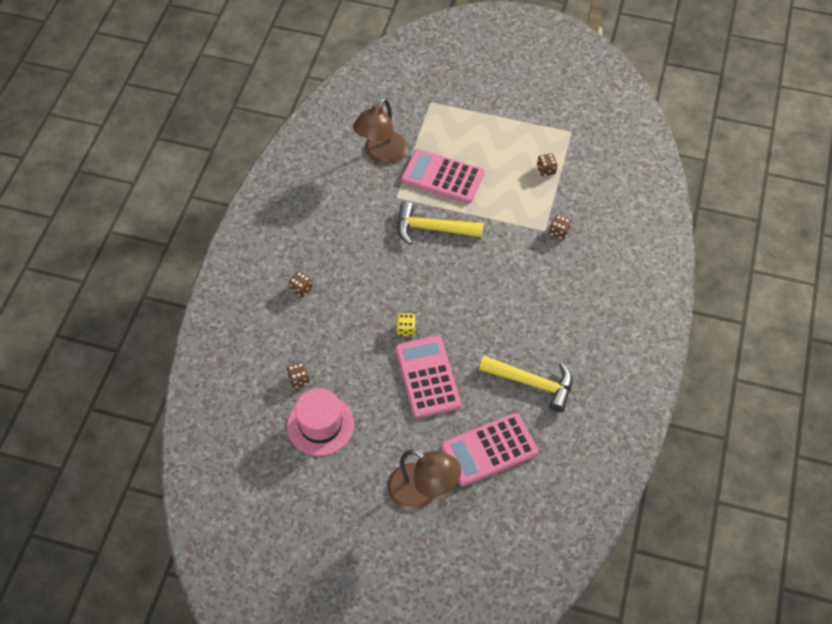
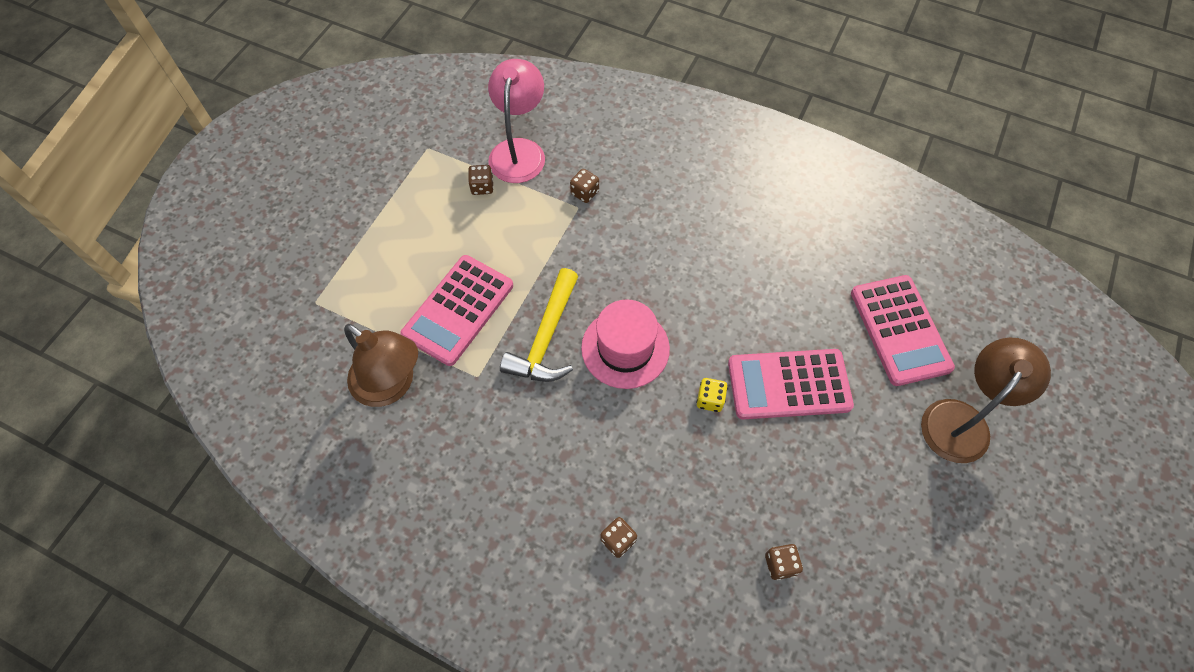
camera: 80 degrees left, 5 degrees up
pink hat [287,388,354,456] -> pink hat moved to [581,299,670,389]
yellow hammer [479,356,572,412] -> none
none -> pink lamp [488,59,545,183]

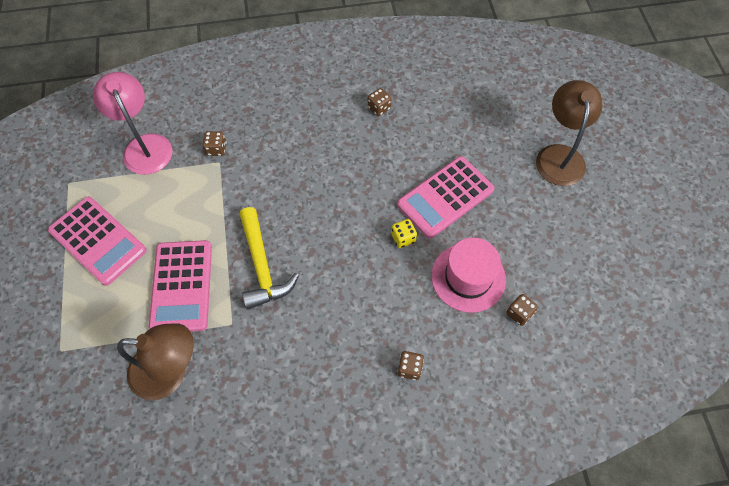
camera: 35 degrees left, 0 degrees up
brown dice [468,165,494,195] -> brown dice moved to [368,88,391,116]
pink hat [581,299,670,389] -> pink hat moved to [431,238,506,313]
pink calculator [851,275,955,386] -> pink calculator moved to [48,197,147,286]

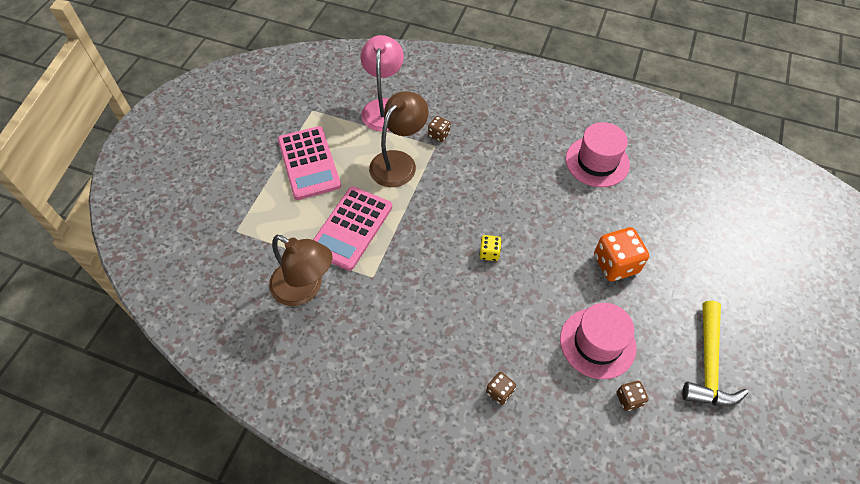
camera: 30 degrees right, 5 degrees down
yellow hammer [239,207,299,310] -> yellow hammer moved to [682,301,748,406]
brown dice [368,88,391,116] -> pink hat [566,122,630,187]
yellow dice [391,219,417,248] -> yellow dice moved to [479,235,502,261]
pink calculator [397,156,494,239] -> orange dice [594,227,649,281]
brown lamp [536,80,603,186] -> brown lamp moved to [369,91,428,187]

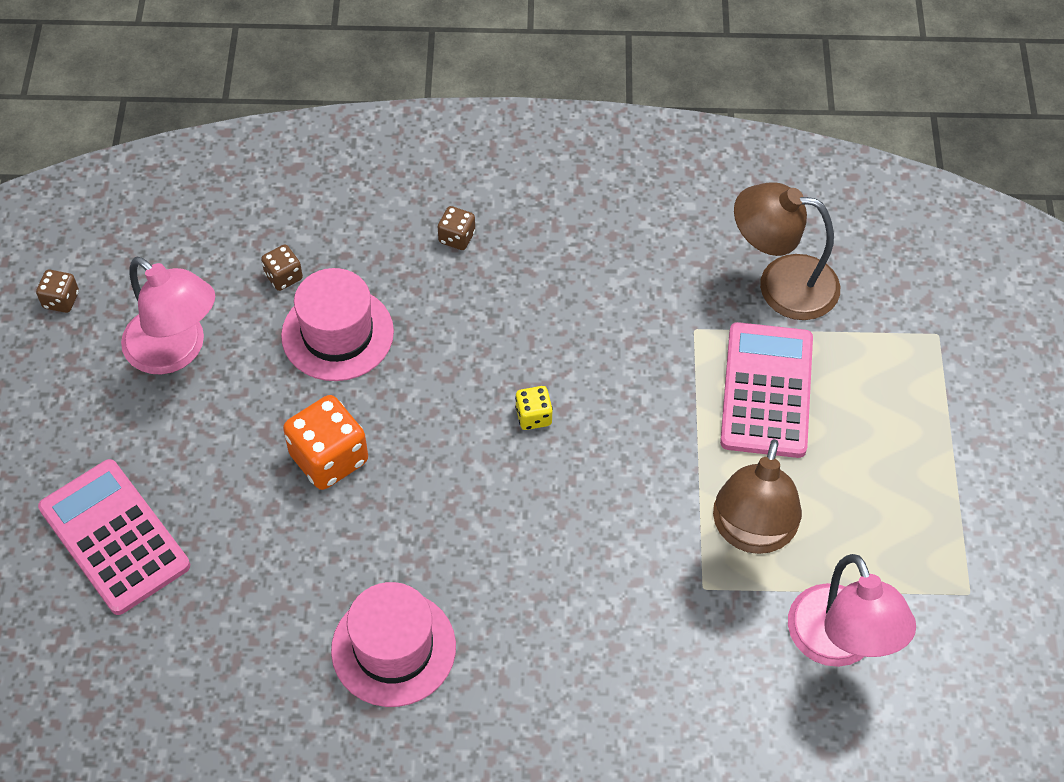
camera: 160 degrees right, 0 degrees up
pink calculator [278,126,341,200] -> pink calculator moved to [38,459,190,615]
brown dice [428,116,450,142] -> brown dice moved to [36,270,79,313]
yellow hammer [682,301,748,406] -> pink lamp [121,257,215,374]

